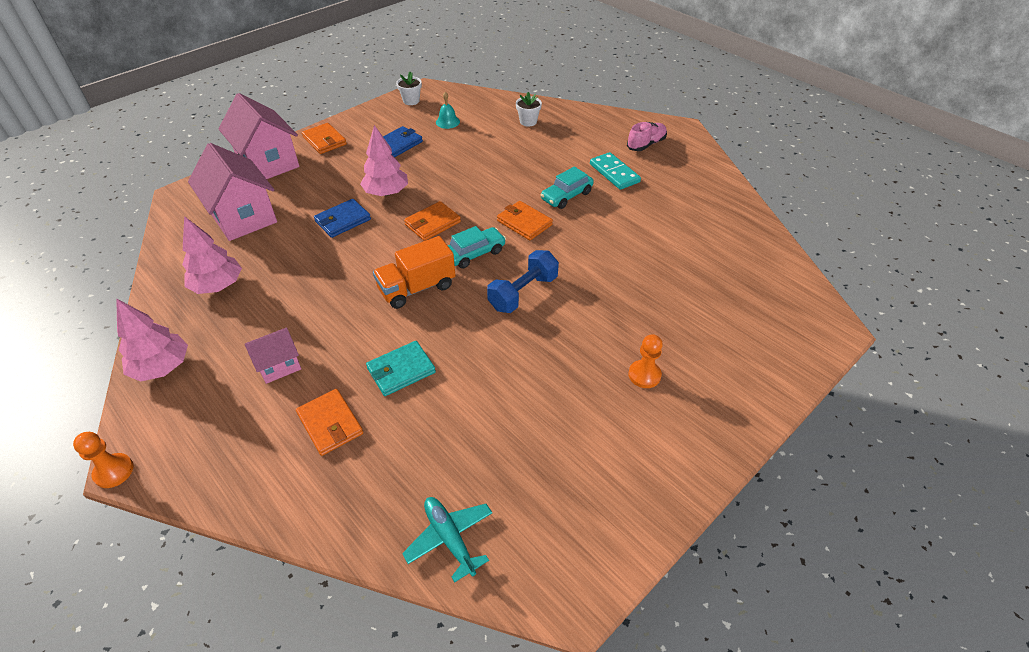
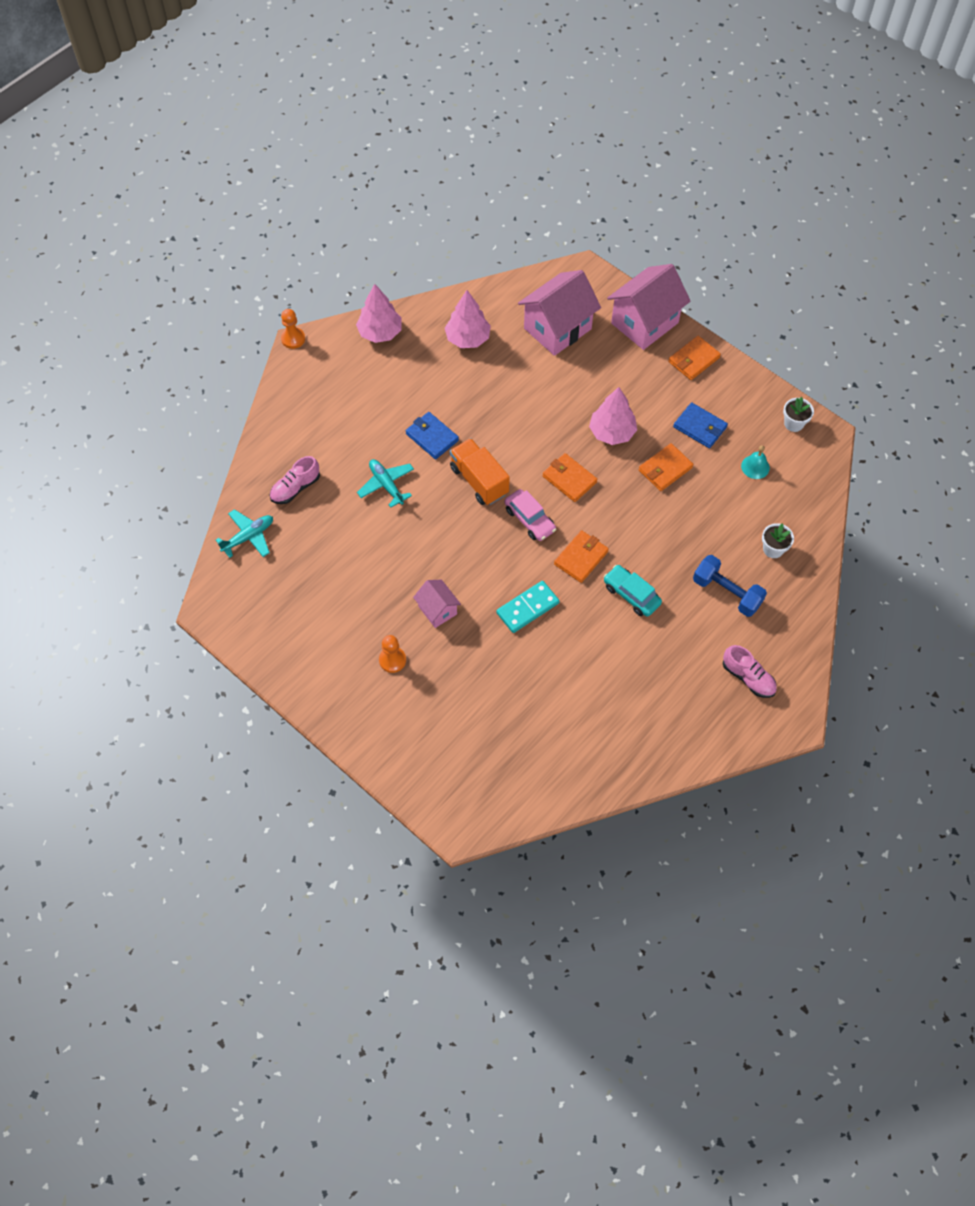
camera: 85 degrees right, 15 degrees up
pink house [245,328,301,384] -> pink house moved to [413,580,461,628]
orange wallet [296,389,363,456] -> orange wallet moved to [638,443,693,491]
blue wallet [314,199,371,238] -> blue wallet moved to [406,412,459,459]
turquoise wallet [366,341,436,396] -> turquoise plane [357,459,414,508]
turquoise car [447,226,506,268] -> pink car [505,489,556,541]
blue dumbbell [487,250,559,313] -> blue dumbbell moved to [693,555,767,617]
turquoise domino [590,152,641,190] -> turquoise domino moved to [496,581,559,633]
none -> pink shoe [269,456,320,504]

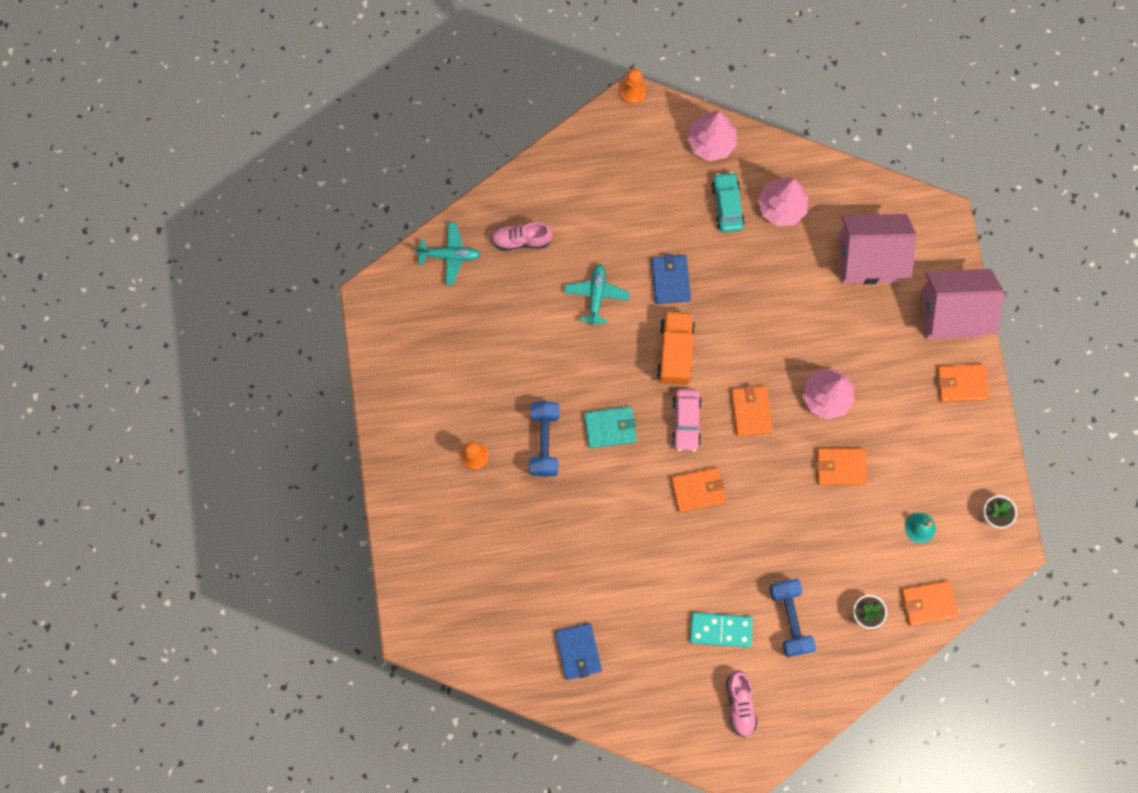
camera: 40 degrees right, 15 degrees up
pink house [413,580,461,628] -> blue dumbbell [529,401,560,477]
turquoise domino [496,581,559,633] -> turquoise domino moved to [690,612,753,648]
turquoise car [603,565,662,617] -> turquoise car moved to [711,172,745,232]
blue wallet [673,402,728,448] -> blue wallet moved to [555,623,602,680]
none -> turquoise wallet [584,406,637,448]
none -> orange wallet [901,581,958,626]

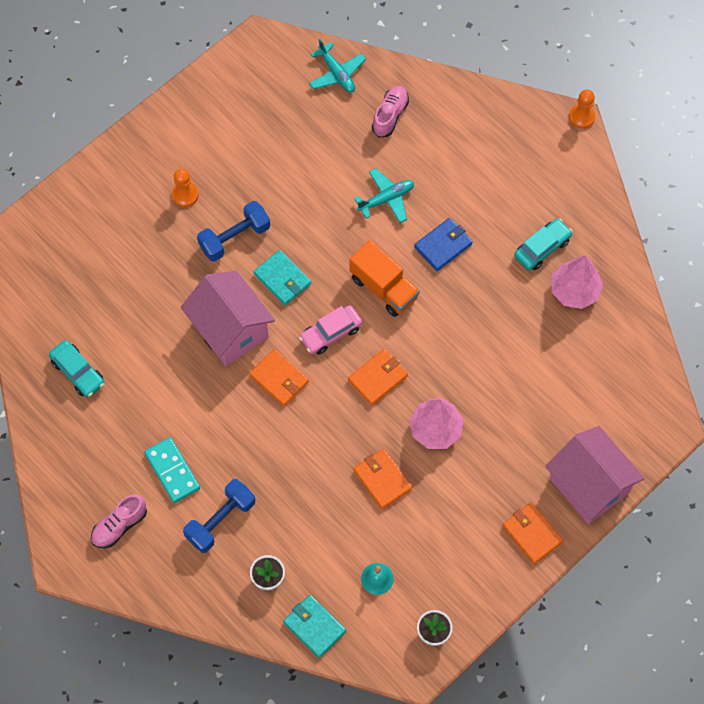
camera: 55 degrees right, 10 degrees down
pink shoe [491,222,553,251] -> pink shoe turned 60 degrees clockwise [372,86,409,137]
blue wallet [555,623,602,680] -> turquoise car [49,340,105,397]
orange truck [657,311,695,385] -> orange truck turned 75 degrees clockwise [349,240,420,317]
pink tree [687,111,737,161] -> none
pink house [839,214,917,284] -> pink house moved to [181,271,275,366]
orange wallet [901,581,958,626] -> turquoise wallet [283,595,346,658]

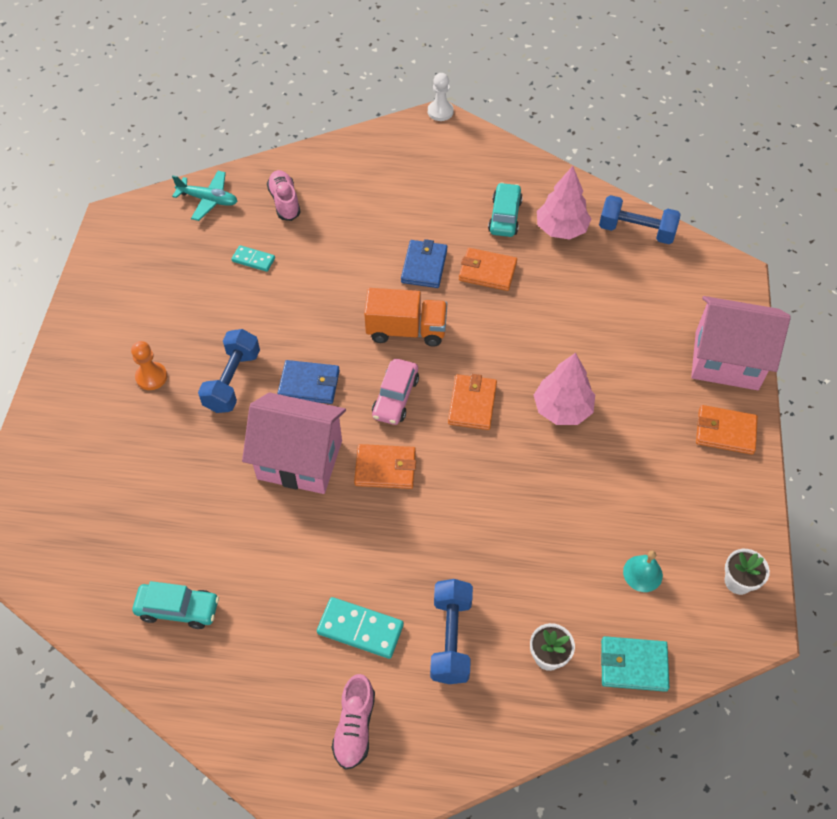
camera: 40 degrees left, 10 degrees down
turquoise wallet [254,250,311,305] -> blue wallet [277,360,340,404]
turquoise plane [354,168,414,223] -> none
orange wallet [354,449,412,509] -> orange wallet moved to [459,248,517,291]
orange pawn [569,90,595,129] -> white pawn [428,73,454,121]
none -> turquoise domino [231,245,275,272]
none -> blue dumbbell [599,195,681,244]

